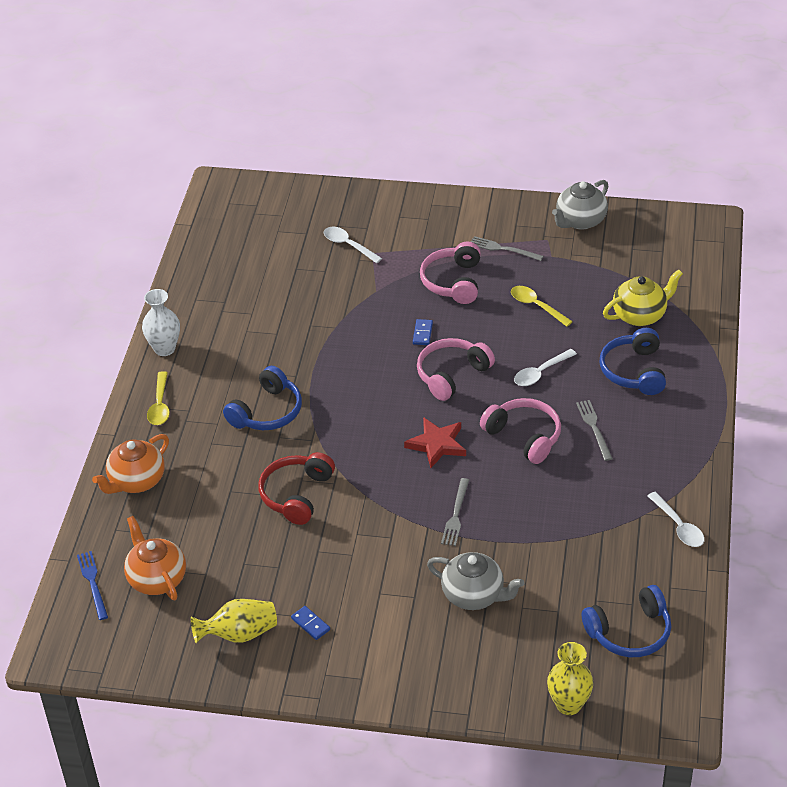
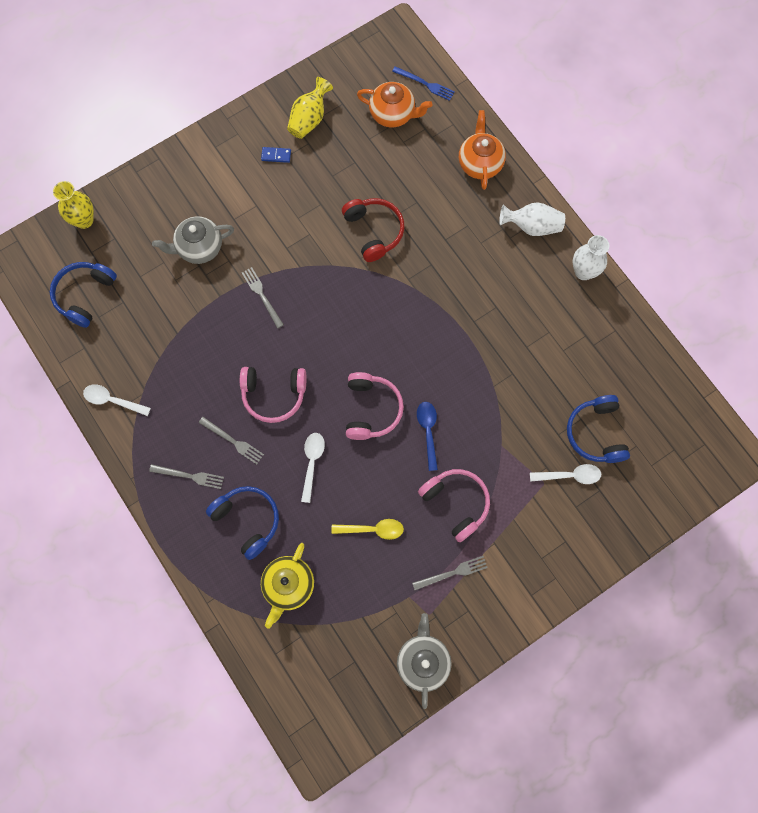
camera: 135 degrees right, 30 degrees up
yellow spoon [147,371,170,425] -> white vase [499,202,565,236]
blue headphones [223,366,302,430] -> blue headphones moved to [567,395,630,463]
red star [404,417,466,468] -> none
blue domino [413,319,433,345] -> blue spoon [417,402,438,471]
none -> grey fork [149,464,224,489]

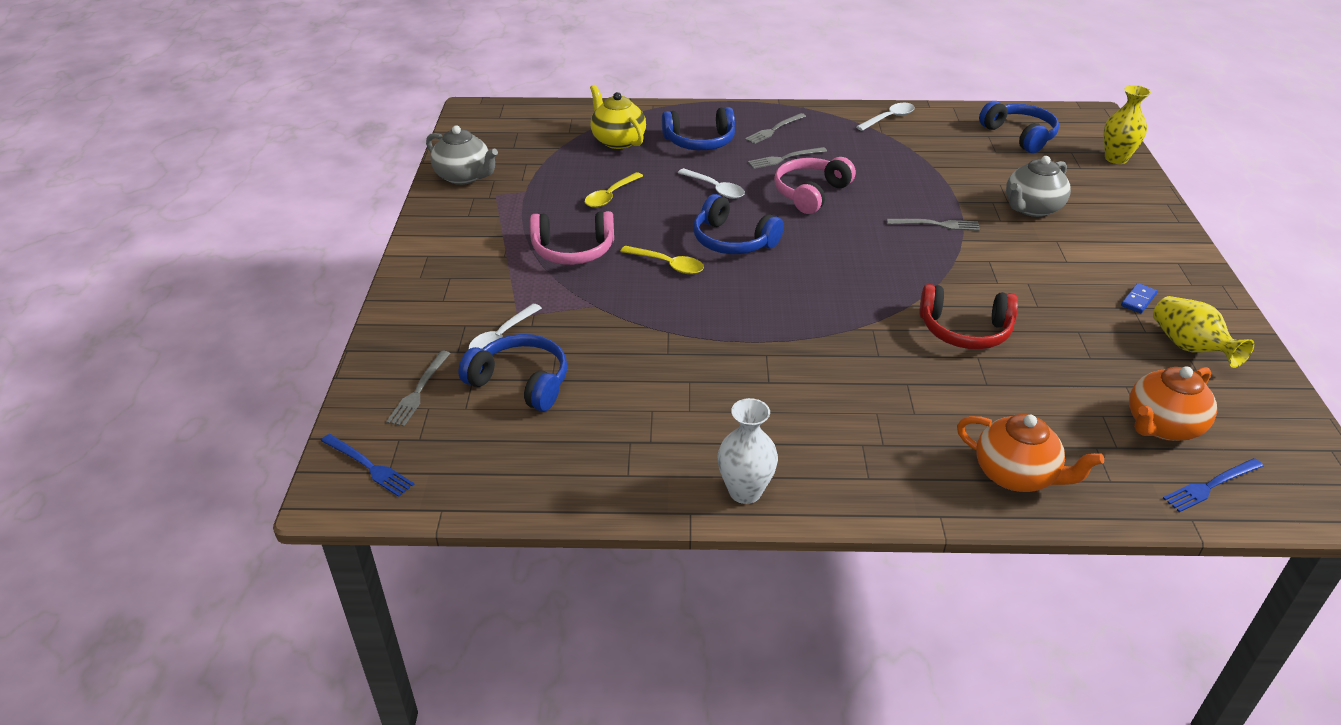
camera: 125 degrees right, 35 degrees down
grey teapot [152,216,234,264] -> grey teapot turned 150 degrees counterclockwise [1006,156,1071,217]
pink headphones [346,372,404,440] -> blue headphones [693,194,784,254]
grey fork [412,556,488,590] -> grey fork moved to [386,351,450,427]
blue spoon [417,402,438,471] -> yellow spoon [620,246,704,274]
white vase [499,202,565,236] -> none
none -> blue fork [321,434,414,497]

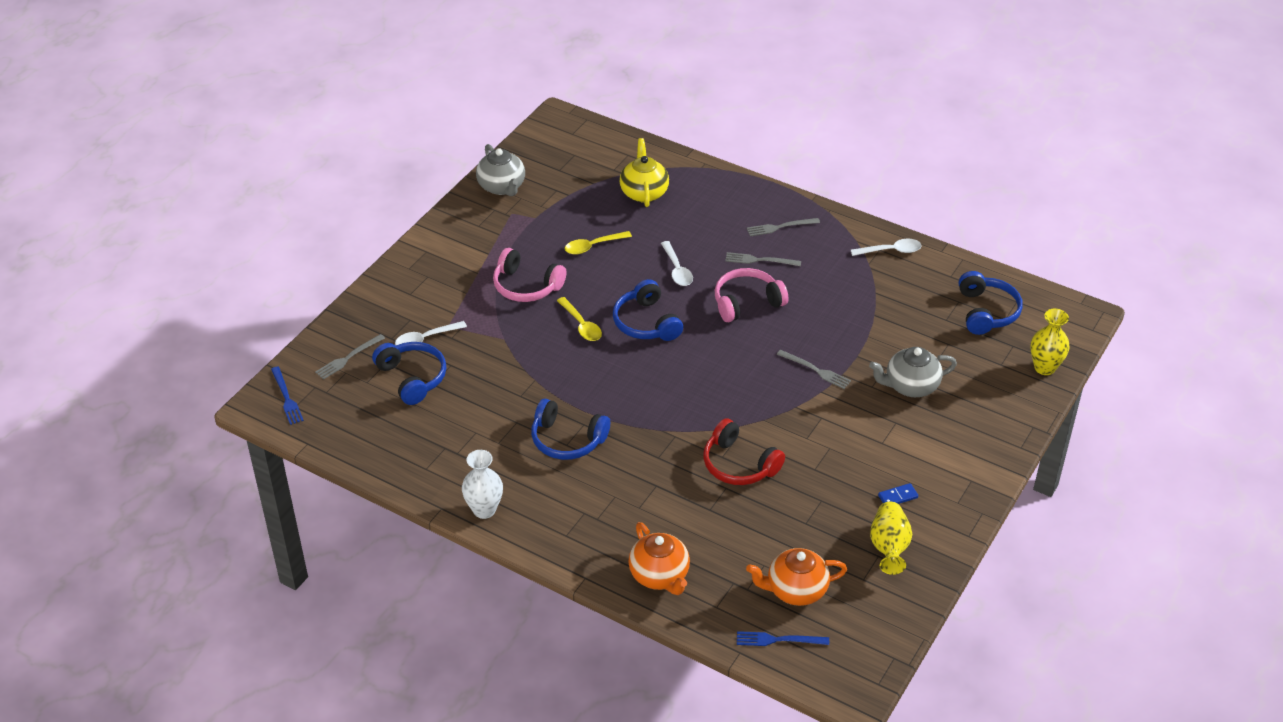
camera: 30 degrees right, 5 degrees up
blue headphones [662,107,735,150] -> blue headphones moved to [531,399,610,460]

